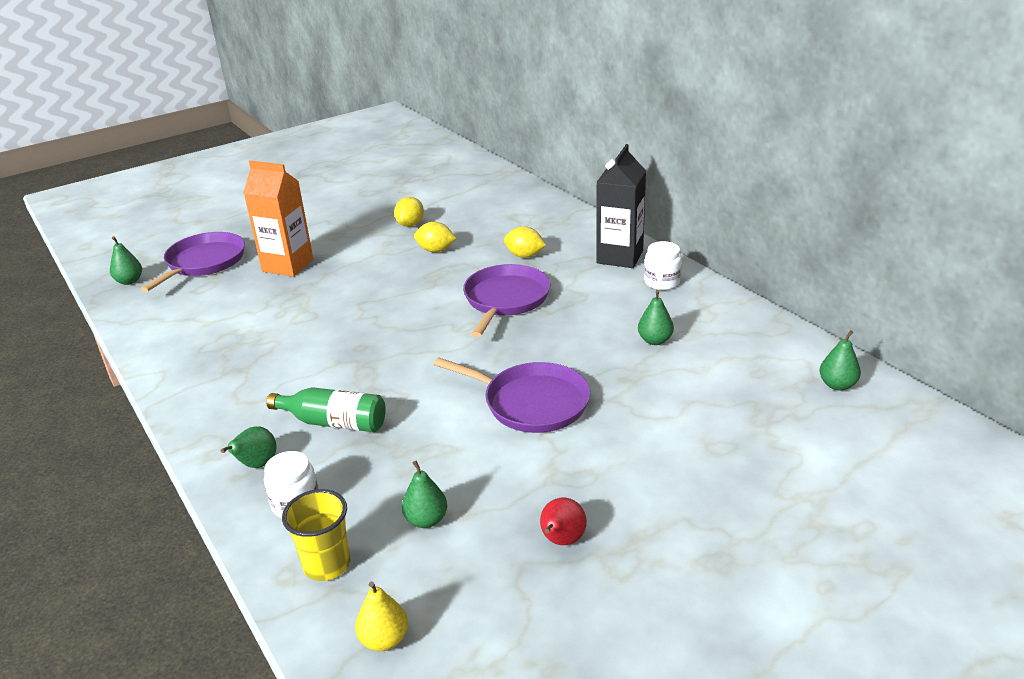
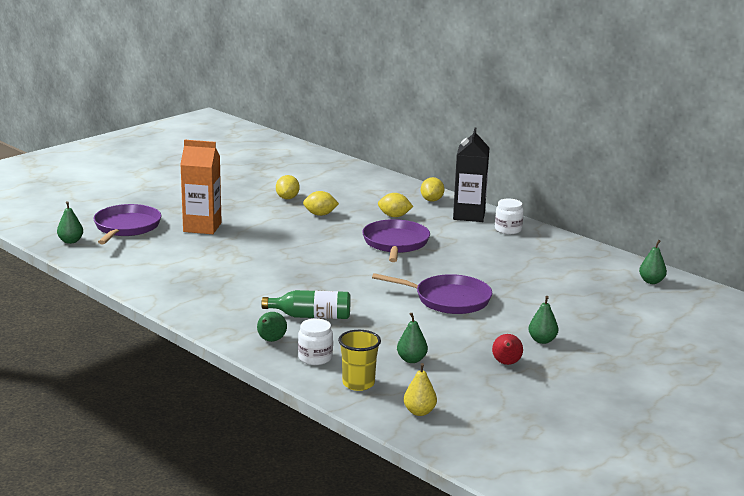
camera: 15 degrees left, 10 degrees down
green pear [638,290,674,345] -> green pear moved to [528,296,558,344]
none -> yellow lemon [421,177,444,202]

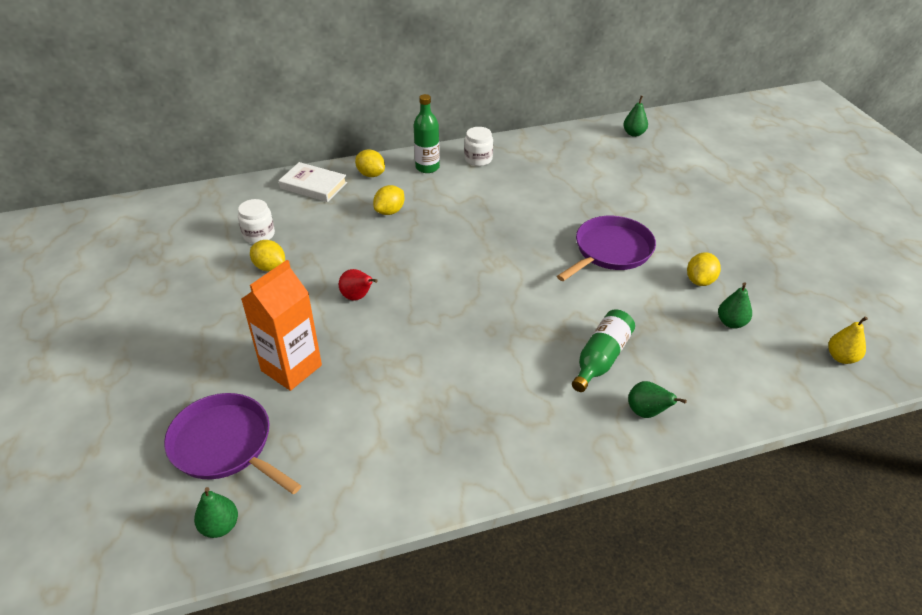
camera: 60 degrees left, 20 degrees up
white jar [298,318,333,365] -> white jar moved to [238,199,275,244]
yellow lemon [303,191,339,216] -> yellow lemon moved to [687,252,721,286]
yellow cup [338,330,381,391] -> none
purple pan [362,219,430,262] -> none
black carton [453,127,490,222] -> green bottle [414,94,440,173]
red pear [492,334,523,365] -> red pear moved to [339,269,378,301]
green pear [528,296,558,344] -> none
none -> white book [278,162,347,202]

